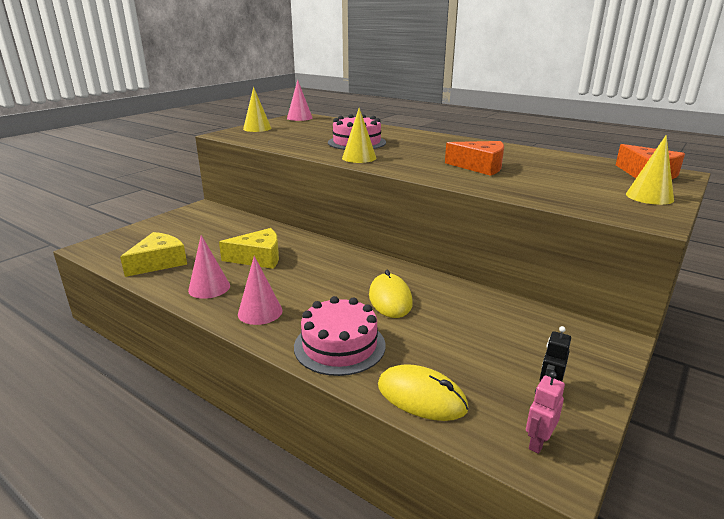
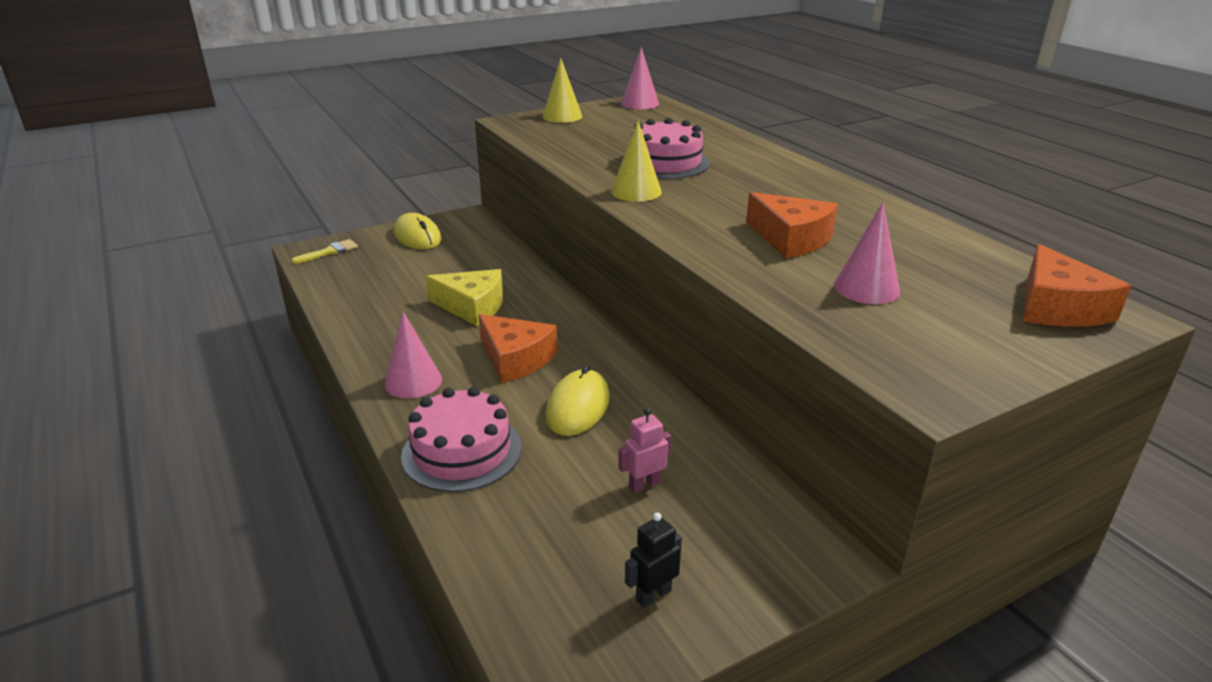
camera: 25 degrees right, 5 degrees up
yellow cheese [120,232,187,277] -> none
pink cone [188,235,230,299] -> pink cone moved to [834,202,900,304]
yellow mouse [378,364,468,421] -> yellow mouse moved to [394,213,441,249]
pink robot [526,371,565,454] -> pink robot moved to [618,408,671,493]
yellow cone [626,135,674,205] -> none
none -> yellow brush [291,239,358,264]
none -> orange cheese [478,314,557,383]

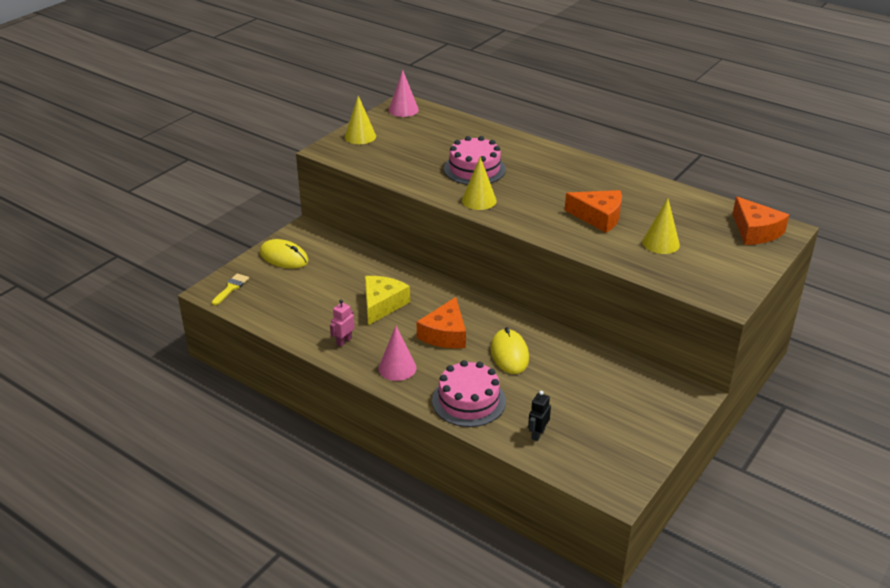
camera: 25 degrees left, 5 degrees up
yellow cheese [425,269,503,326] -> yellow cheese turned 60 degrees counterclockwise [365,276,410,325]
orange cheese [478,314,557,383] -> orange cheese turned 90 degrees clockwise [417,297,466,348]
pink robot [618,408,671,493] -> pink robot moved to [330,300,355,347]
black robot [625,513,682,608] -> black robot moved to [528,391,551,441]
pink cone [834,202,900,304] -> yellow cone [642,198,680,254]

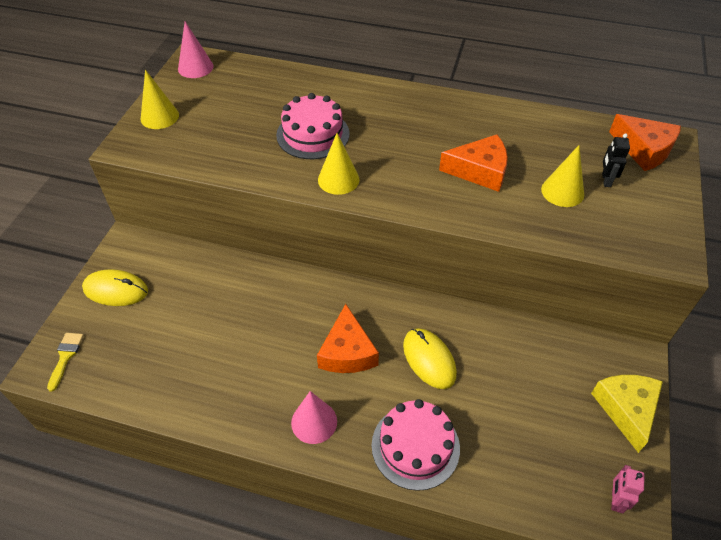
camera: 20 degrees left, 15 degrees up
pink robot [330,300,355,347] -> pink robot moved to [611,465,645,513]
yellow cheese [365,276,410,325] -> yellow cheese moved to [591,375,663,453]
black robot [528,391,551,441] -> black robot moved to [602,133,630,187]

